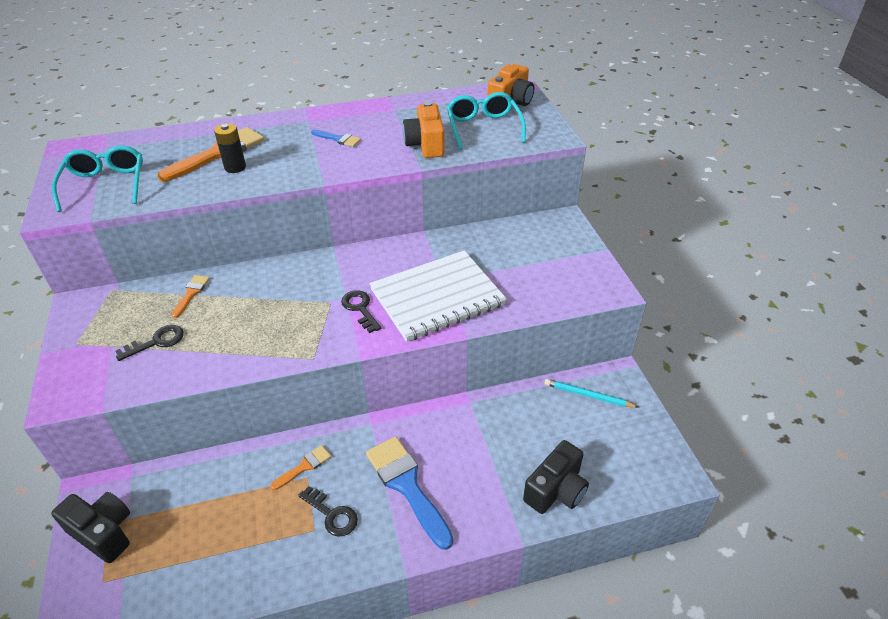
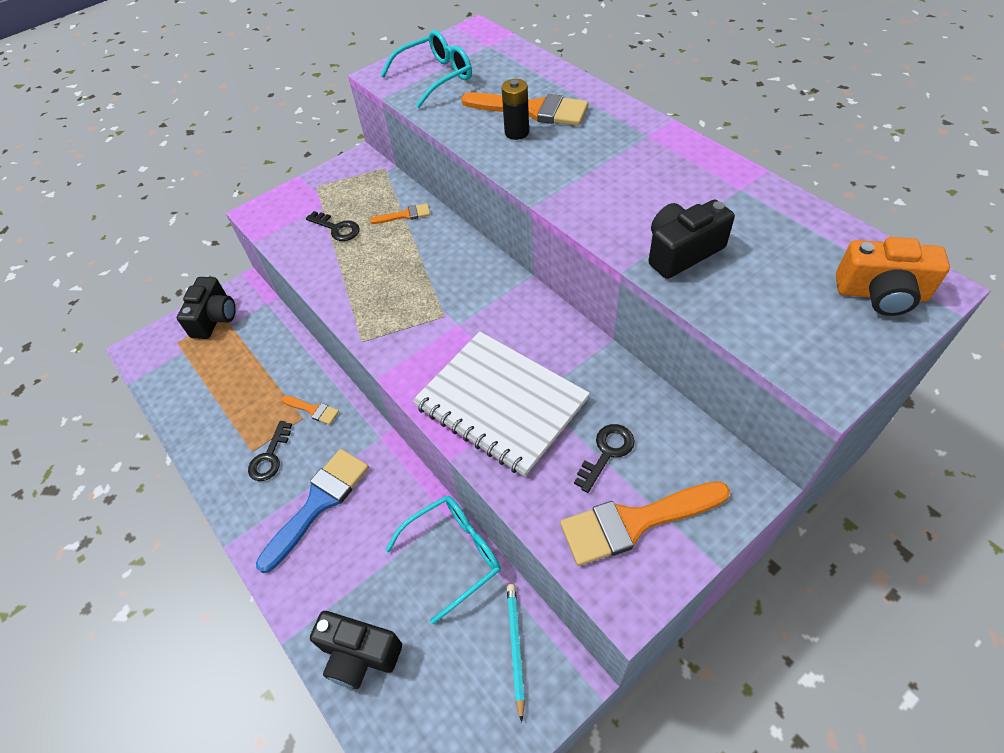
camera: 70 degrees right, 10 degrees up
blue brush [311,129,361,147] -> none
black key [341,290,381,333] -> black key moved to [574,424,635,493]
orange camera [403,102,445,158] -> black camera [649,200,735,279]
turquoise glasses [447,92,526,149] -> turquoise glasses moved to [385,496,501,624]
none -> orange brush [560,481,730,566]

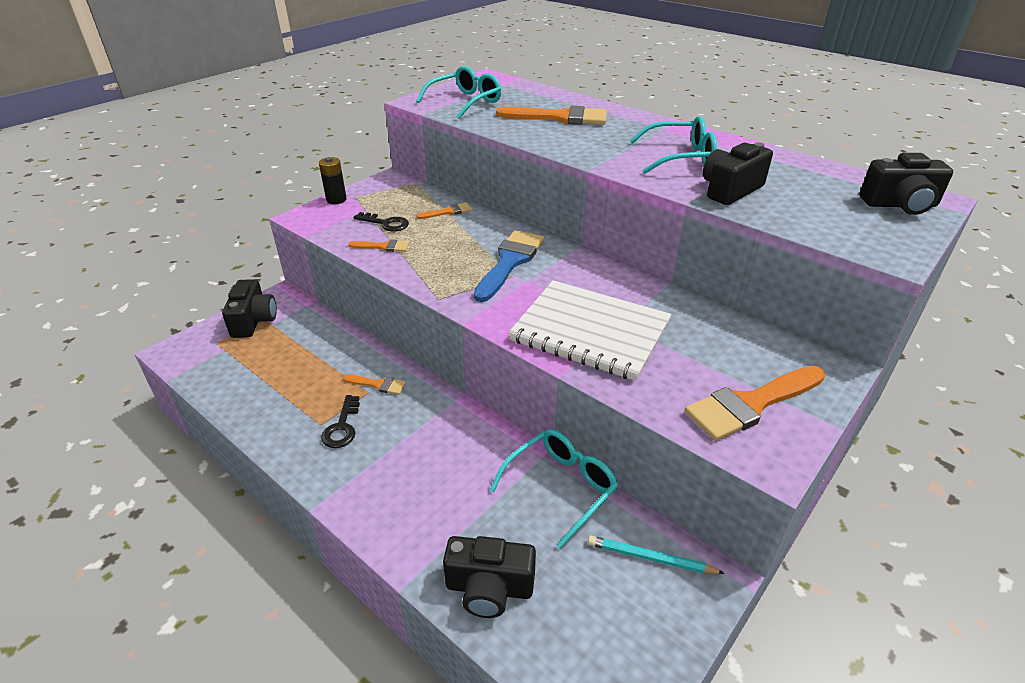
camera: 15 degrees left, 15 degrees down
blue brush [256,449,369,573] -> blue brush moved to [474,230,545,302]
black battery [501,79,529,140] -> black battery moved to [319,157,347,204]
turquoise pencil [507,584,525,723] -> turquoise pencil turned 60 degrees counterclockwise [588,536,725,574]
black key [574,424,635,493] -> none
orange camera [836,237,950,316] -> black camera [859,153,953,215]
none -> orange brush [348,239,409,252]
none -> turquoise glasses [630,116,717,174]

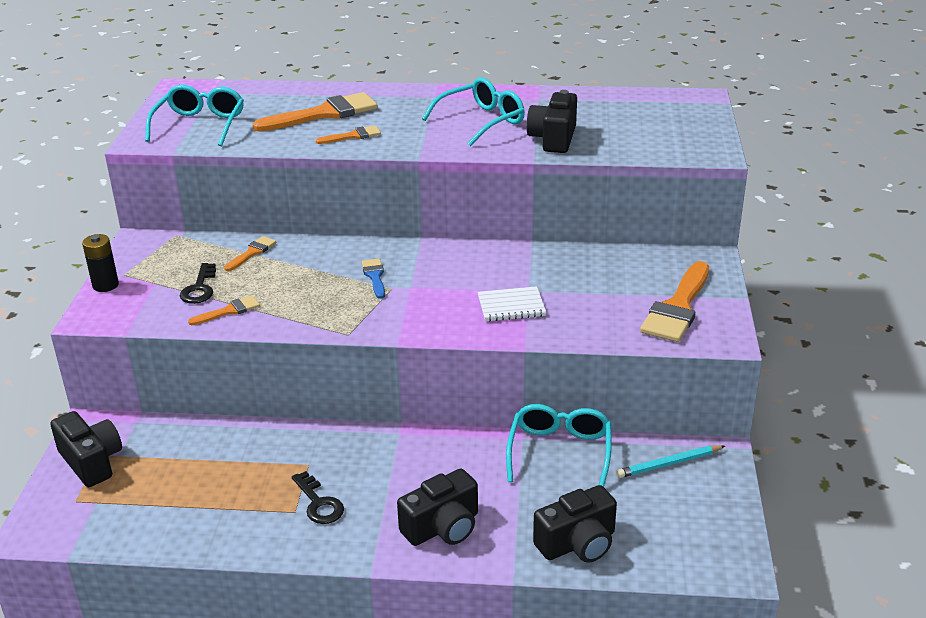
camera: 35 degrees left, 5 degrees down
orange brush [343,375,406,395] -> orange brush moved to [316,125,381,144]
black key [353,212,409,231] -> black key turned 105 degrees clockwise [180,263,216,304]
blue brush [474,230,545,302] -> blue brush [362,259,385,299], size x0.50
white notebook [508,280,671,381] -> white notebook [478,286,546,321], size x0.47
black camera [859,153,953,215] -> black camera moved to [397,469,478,546]

